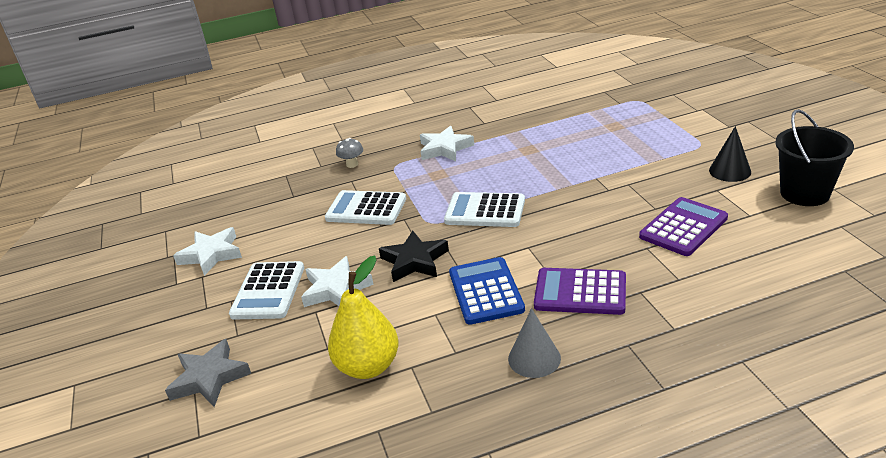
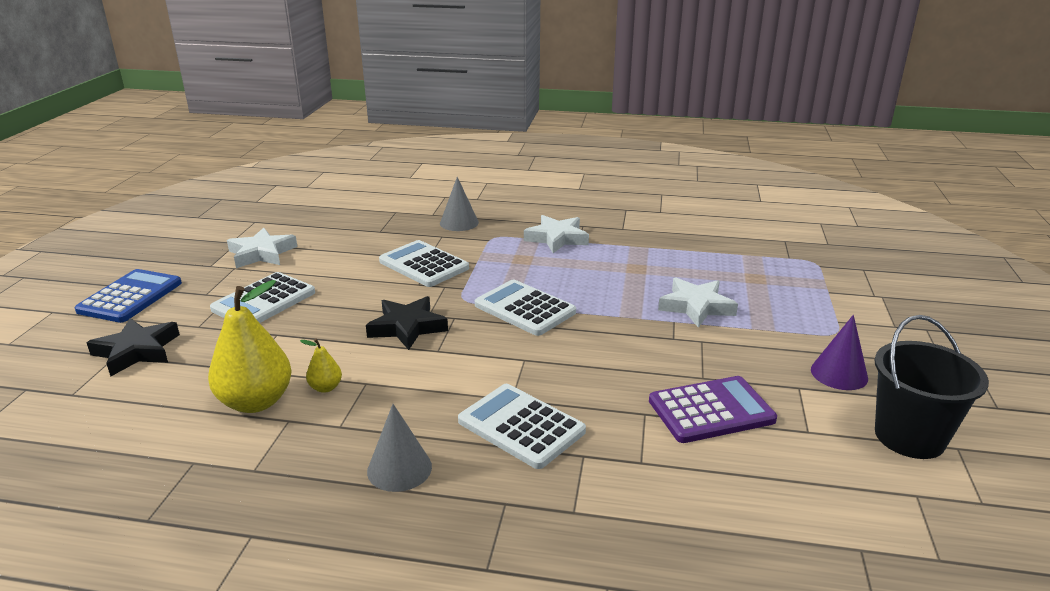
camera: 25 degrees right, 5 degrees down
grey star [165,339,251,407] -> black star [86,318,180,377]
white star [301,256,374,307] -> white star moved to [658,278,738,328]
grey mushroom [336,138,363,168] -> grey cone [440,177,479,231]
blue calculator [449,257,525,325] -> blue calculator moved to [75,269,182,323]
purple calculator [534,268,626,315] -> white calculator [458,384,586,469]
black cone [709,126,751,182] -> purple cone [811,315,868,390]
none -> yellow pear [300,339,342,393]

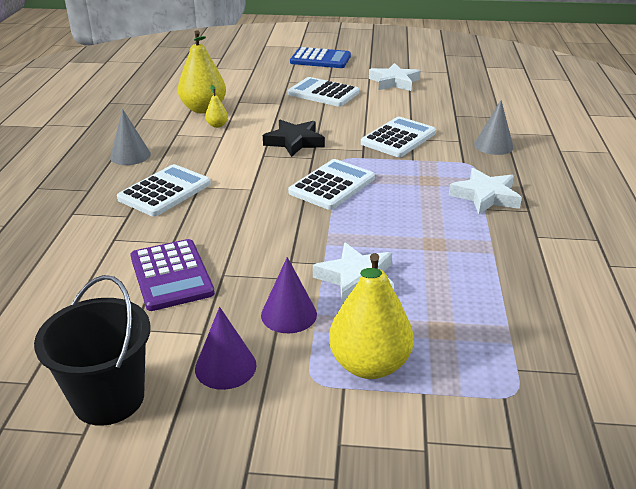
camera: 85 degrees right, 5 degrees up
black star [86,318,180,377] -> none
none -> purple cone [261,257,317,333]
none -> yellow pear [329,253,414,379]

